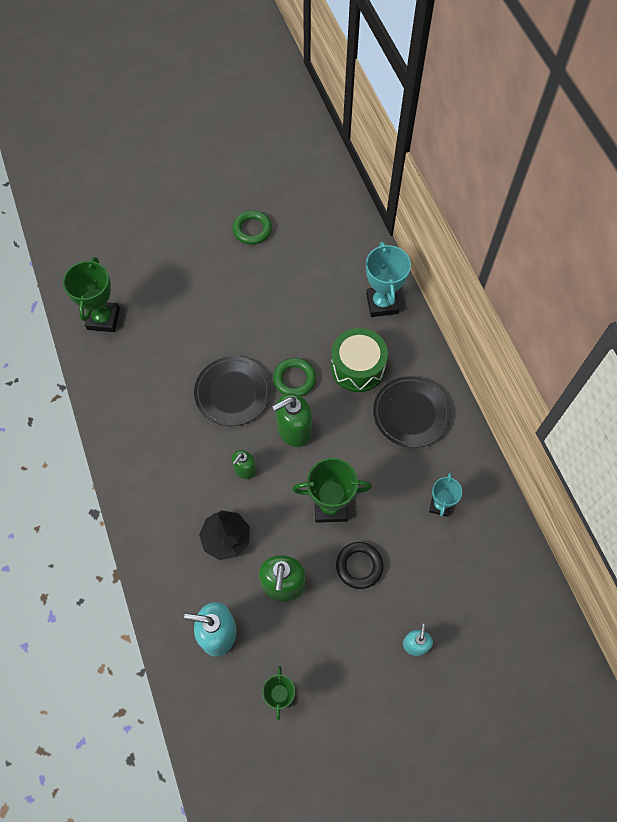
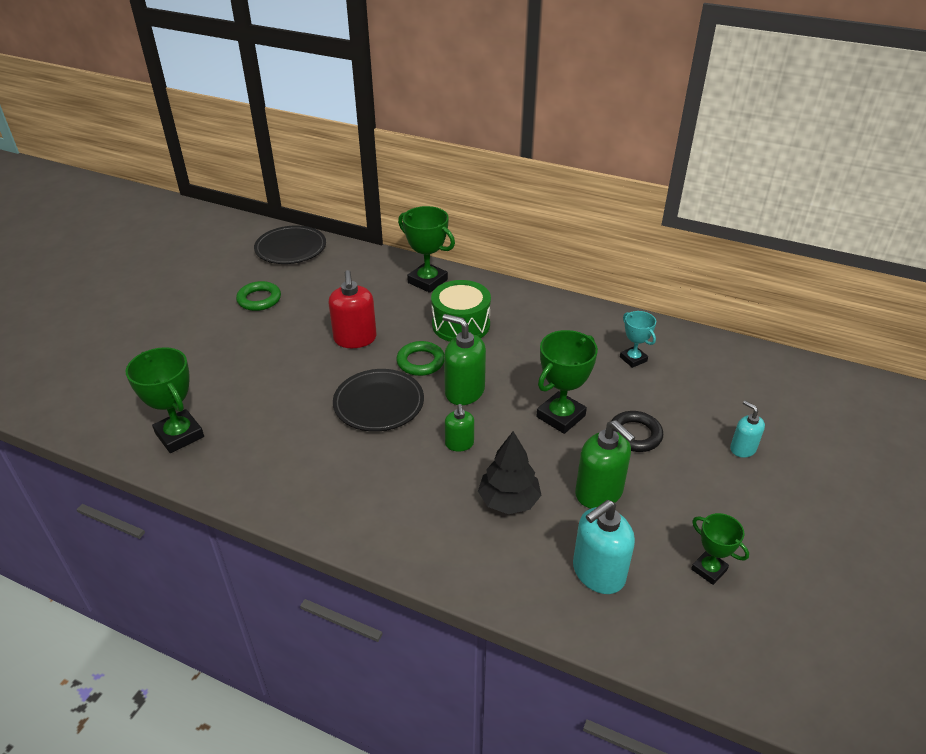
camera: 45 degrees left, 25 degrees down
green soap dispenser [272,393,312,447] -> green soap dispenser turned 105 degrees clockwise [443,314,486,405]
turquoise trophy [366,242,411,317] -> green trophy [398,206,455,293]
black plate [373,376,451,448] -> black plate moved to [254,226,326,264]
none -> red soap dispenser [328,270,377,348]

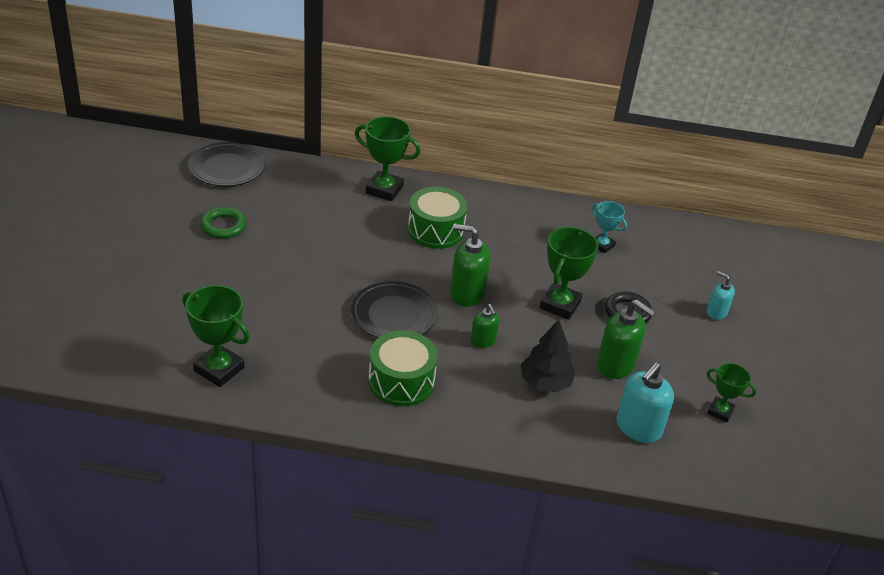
camera: 20 degrees left, 0 degrees up
red soap dispenser [328,270,377,348] -> none
green ring [396,341,444,376] -> none
none -> green drum [368,331,438,407]

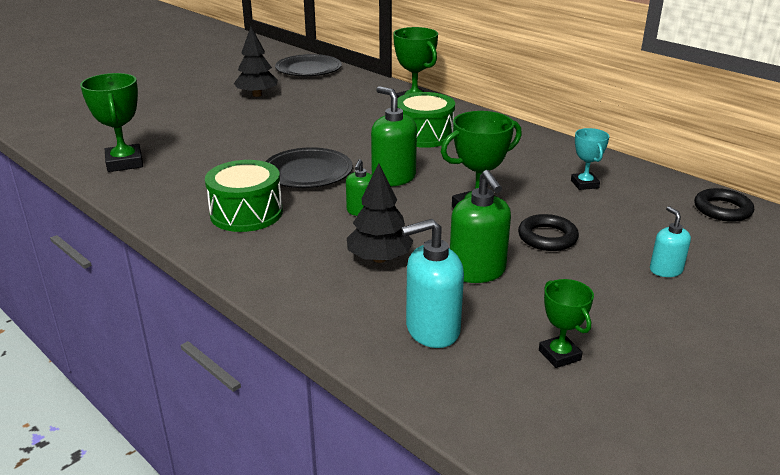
camera: 40 degrees right, 10 degrees down
green ring [200,207,247,239] -> black tree [234,26,278,97]
none -> black ring [694,188,754,222]

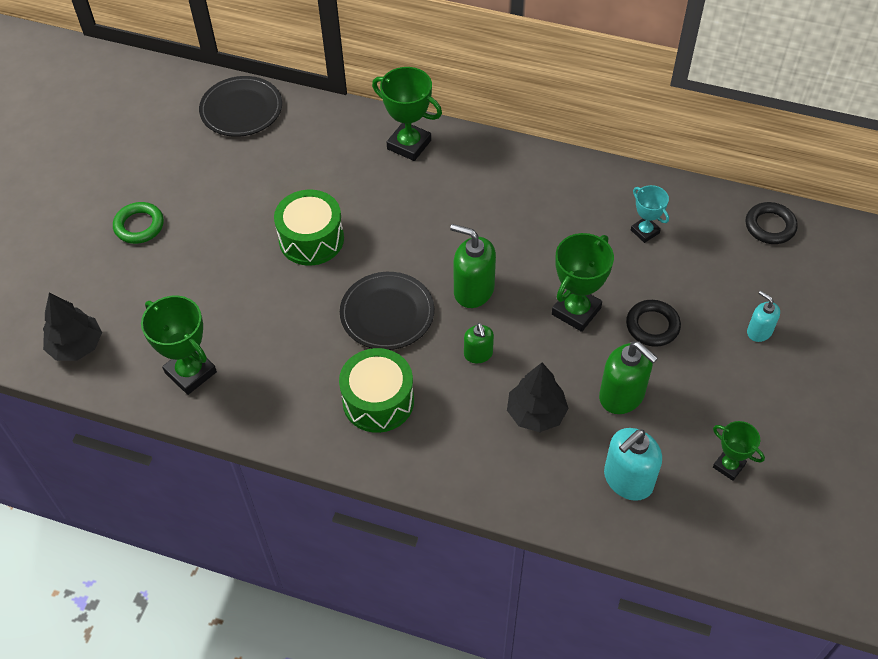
camera: 25 degrees left, 25 degrees up
black tree [234,26,278,97] -> black tree moved to [43,293,102,361]
green drum [397,92,455,148] -> green drum moved to [274,190,344,266]
none -> green ring [113,202,164,244]

